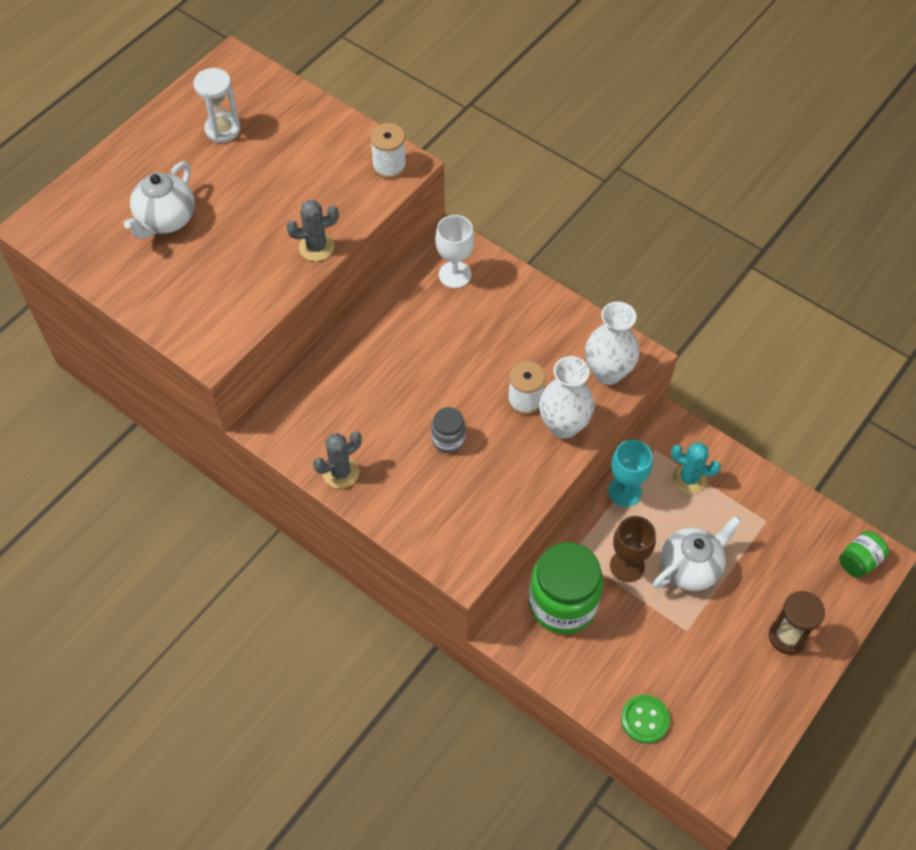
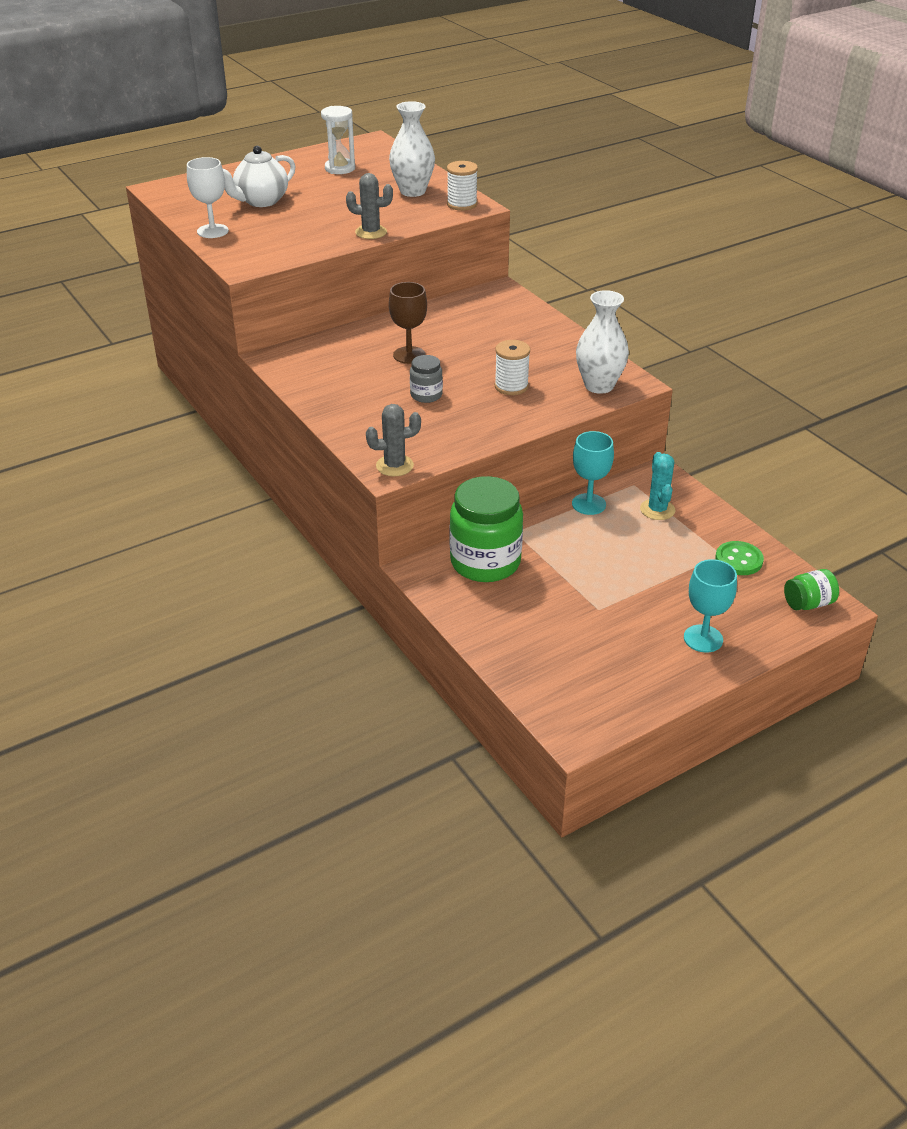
camera: 20 degrees right, 20 degrees down
grey cactus [313,432,362,489] -> grey cactus moved to [366,404,421,476]
white goblet [435,215,475,288] -> white goblet moved to [187,157,229,238]
white vase [539,356,595,439] -> white vase moved to [389,101,435,197]
brown goblet [610,516,656,582] -> brown goblet moved to [389,282,427,364]
green button [621,695,670,744] -> green button moved to [715,541,764,575]
white teapot [653,516,742,591] -> none
turquoise cactus [671,442,721,494] -> turquoise cactus turned 45 degrees clockwise [640,452,676,520]
brown hourglass [769,591,825,655] -> turquoise goblet [684,559,737,652]

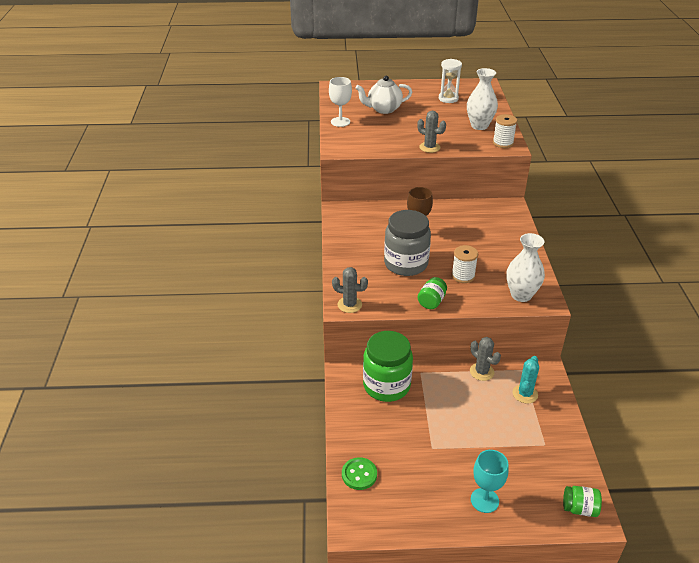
camera: 30 degrees right, 0 degrees up
grey jar [410,355,443,403] -> grey jar [384,210,431,276], size x2.06
turquoise goblet [572,431,614,515] -> grey cactus [470,337,501,381]
green button [715,541,764,575] -> green button moved to [342,457,377,490]
none -> green jar [418,277,447,309]

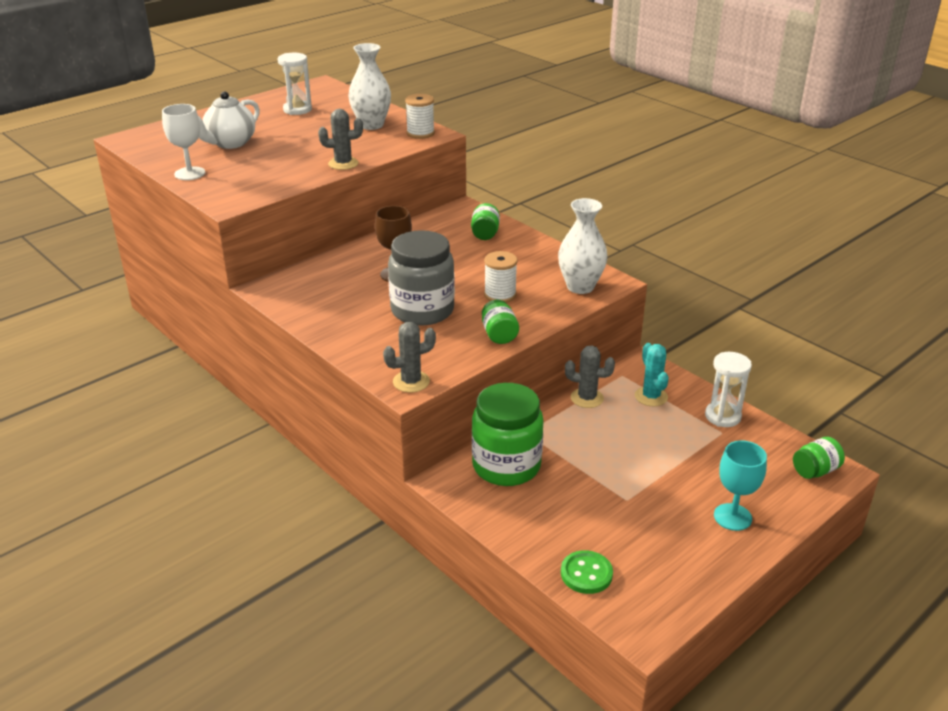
camera: 40 degrees left, 5 degrees down
none -> green jar [471,203,500,240]
none -> white hourglass [705,352,752,427]

